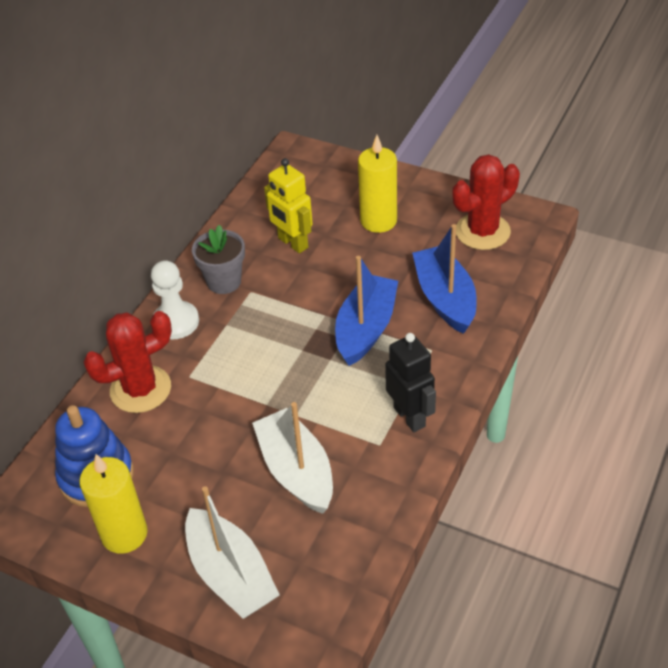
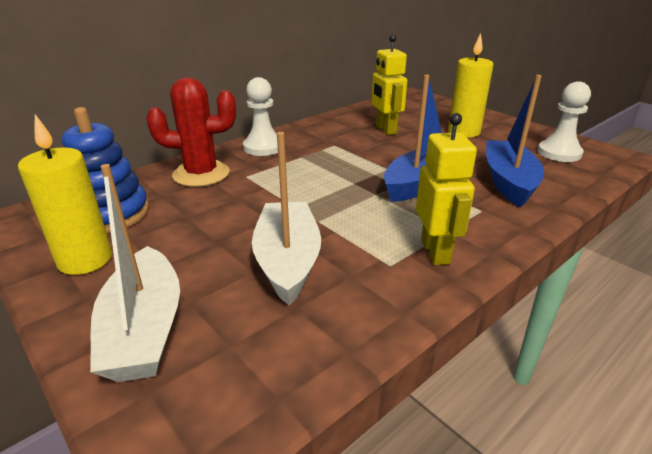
camera: 20 degrees right, 15 degrees down
grey flower pot [192,225,245,294] -> none
black robot [385,333,436,432] -> yellow robot [416,113,477,265]
red cactus [452,154,520,250] -> white pawn [538,81,591,162]

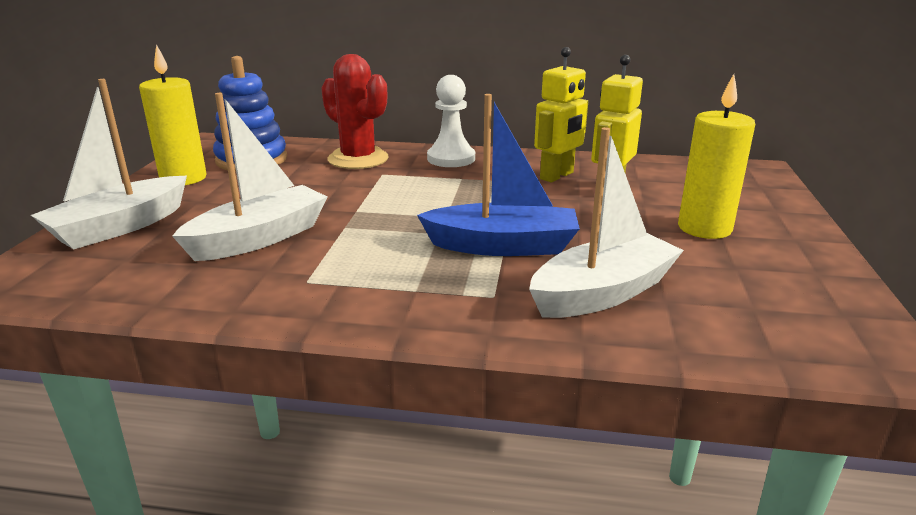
camera: 50 degrees right, 5 degrees down
yellow robot [416,113,477,265] -> yellow robot moved to [534,47,588,182]
blue boat [486,75,544,207] -> white boat [529,127,684,318]
white pawn [538,81,591,162] -> none

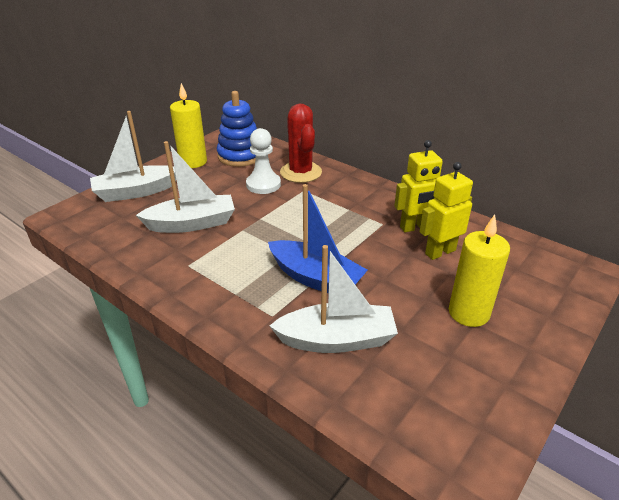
camera: 30 degrees right, 10 degrees up
white pawn [427,75,475,167] -> white pawn moved to [246,128,281,194]

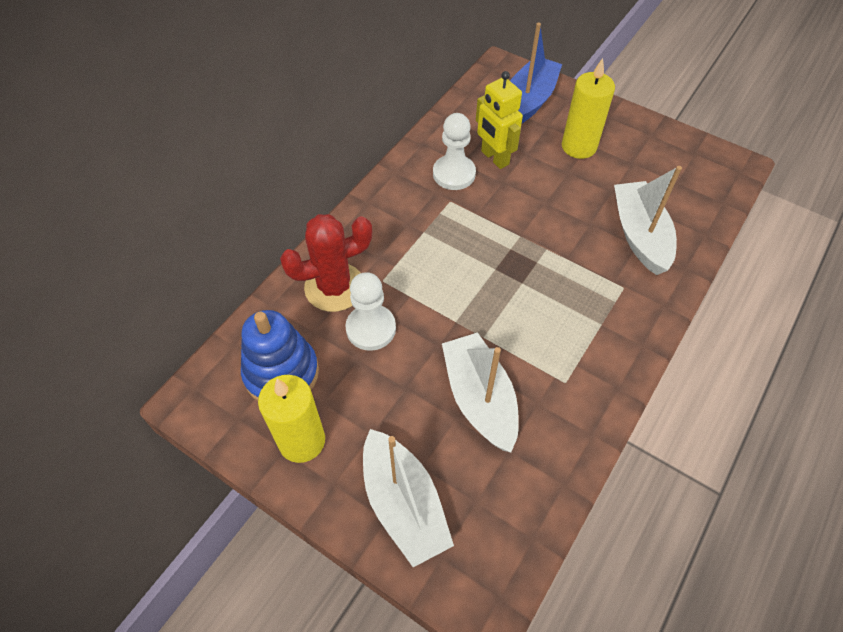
camera: 95 degrees left, 20 degrees up
blue boat [268,184,368,293] -> blue boat moved to [510,22,562,123]
yellow robot [394,140,443,232] -> white pawn [433,113,476,190]

